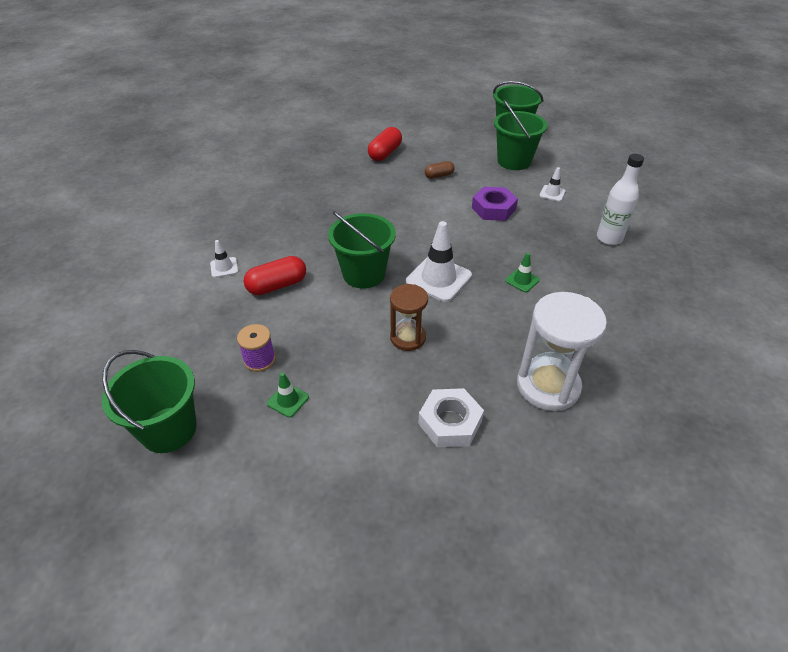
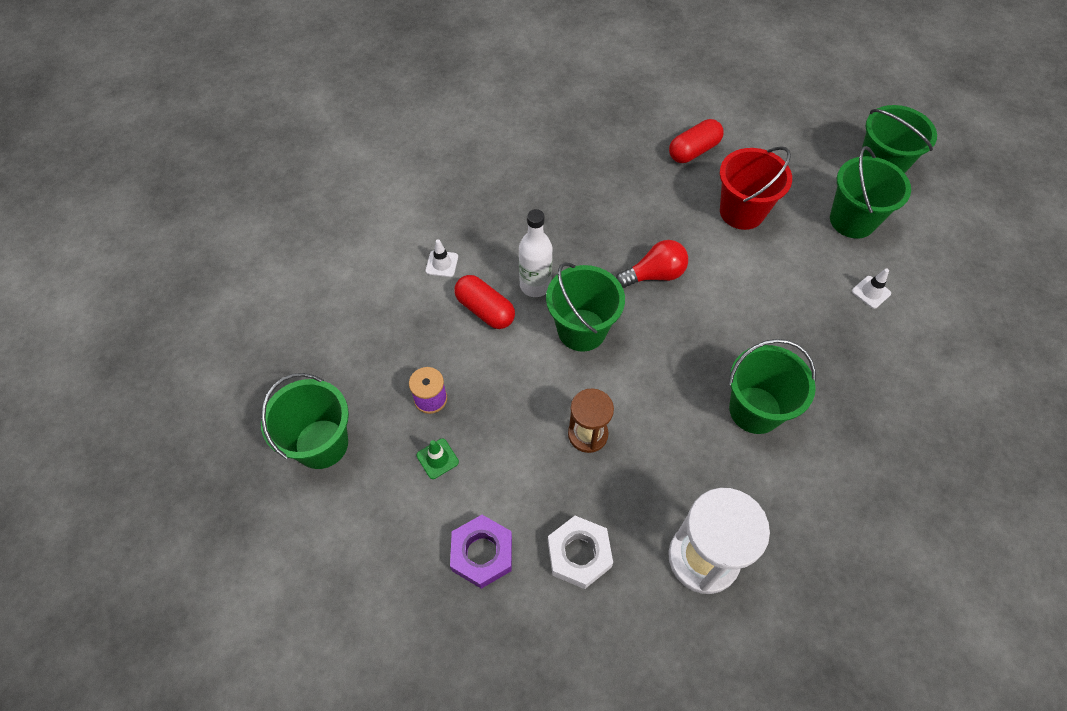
camera: 25 degrees right, 15 degrees up
red capsule [244,256,306,295] -> red capsule turned 45 degrees clockwise [454,275,515,329]
white traffic cone [406,221,472,302] -> none
brown capsule [425,161,455,179] -> red bucket [720,146,792,230]
purple nut [472,187,518,221] -> purple nut moved to [450,515,512,589]
green traffic cone [505,253,540,292] -> green bucket [728,339,816,434]
white bottle [597,154,644,245] -> white bottle moved to [519,209,552,297]
none -> red light bulb [616,240,688,288]

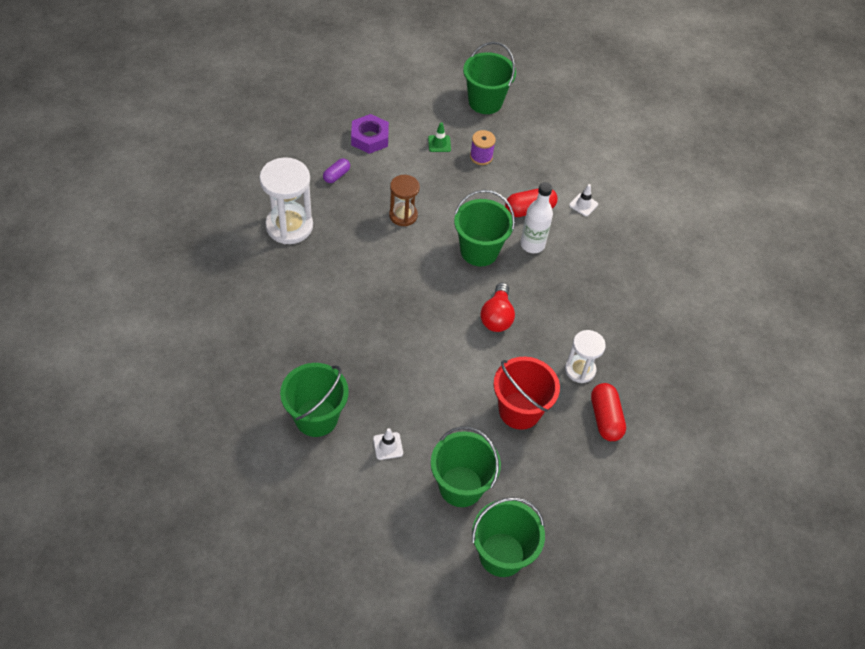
camera: 115 degrees right, 5 degrees down
white nut [548,516,613,589] -> purple capsule [323,158,350,183]
green bucket [728,339,816,434] -> green bucket moved to [280,363,349,437]
none -> white hourglass [565,330,606,383]

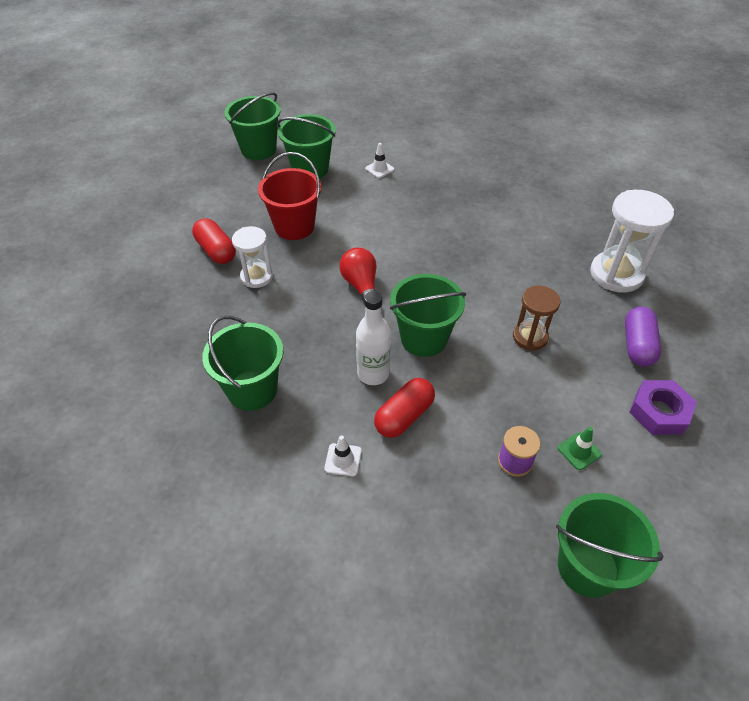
camera: 155 degrees right, 5 degrees down
green bucket [280,363,349,437] -> green bucket moved to [202,316,283,411]
purple capsule [323,158,350,183] -> purple capsule [625,307,661,367], size x1.61

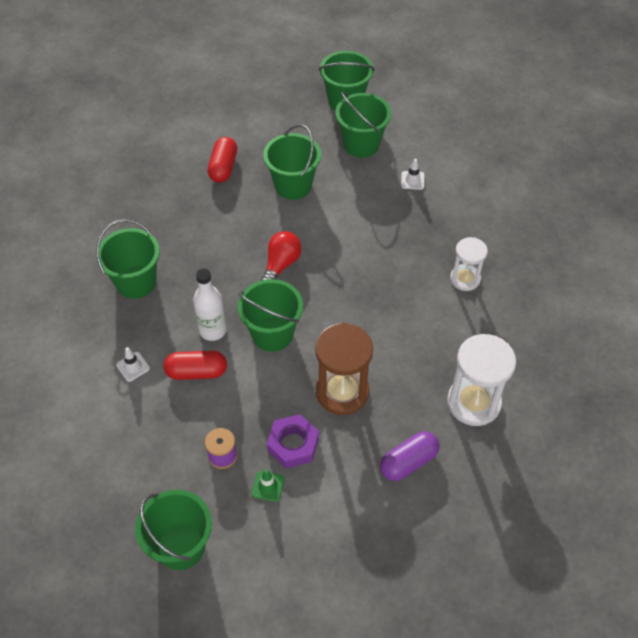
camera: 45 degrees right, 5 degrees up
white hourglass [232,226,273,288] -> white hourglass moved to [450,237,488,291]
red bucket [258,152,321,240] -> green bucket [263,124,321,200]
brown hourglass [513,285,560,350] -> brown hourglass [315,323,373,415], size x1.63
purple nut [630,380,697,435] -> purple nut moved to [267,414,319,468]

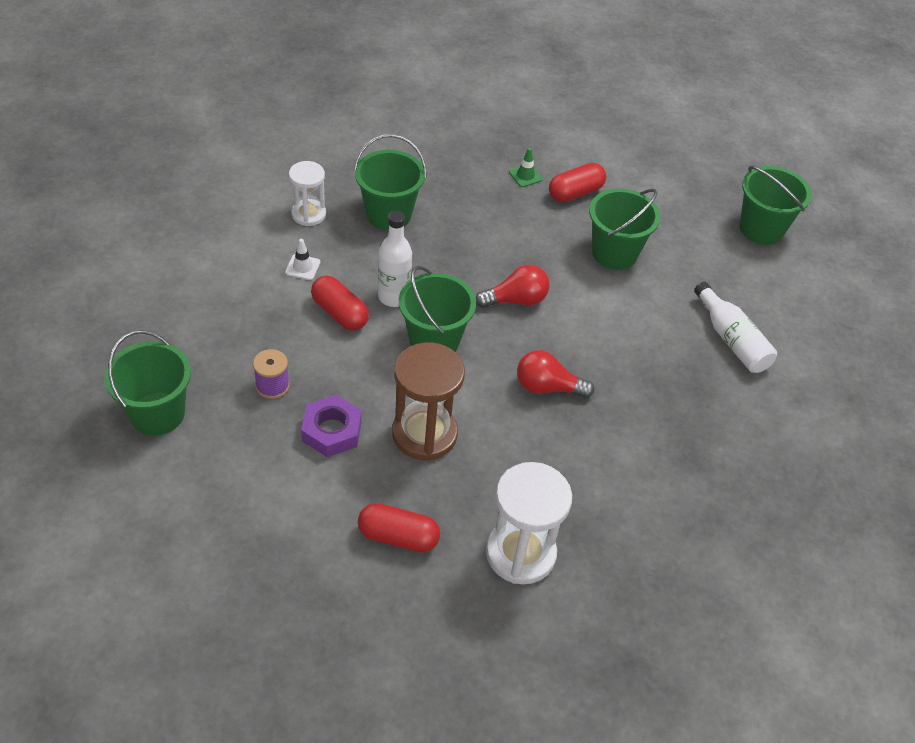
camera: 45 degrees right, 5 degrees down
green traffic cone [252,469,284,502] -> green traffic cone moved to [509,148,543,187]
green bucket [335,92,391,158] -> none
purple capsule [380,431,439,481] -> red capsule [358,503,440,552]
white traffic cone [401,159,424,190] -> white bottle [694,282,777,373]
white hourglass [450,237,488,291] -> white hourglass moved to [289,161,326,226]
none -> red light bulb [517,350,594,398]

